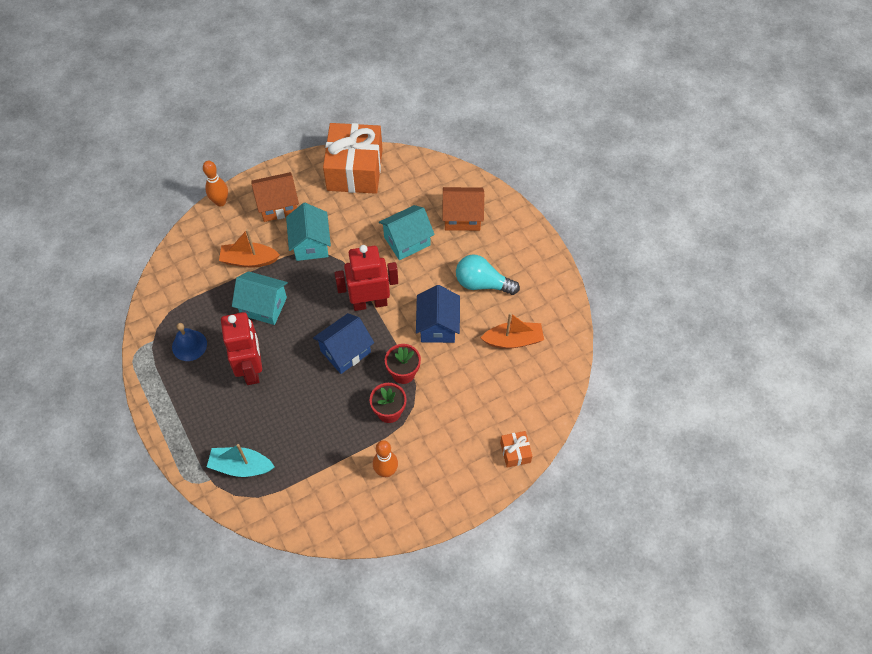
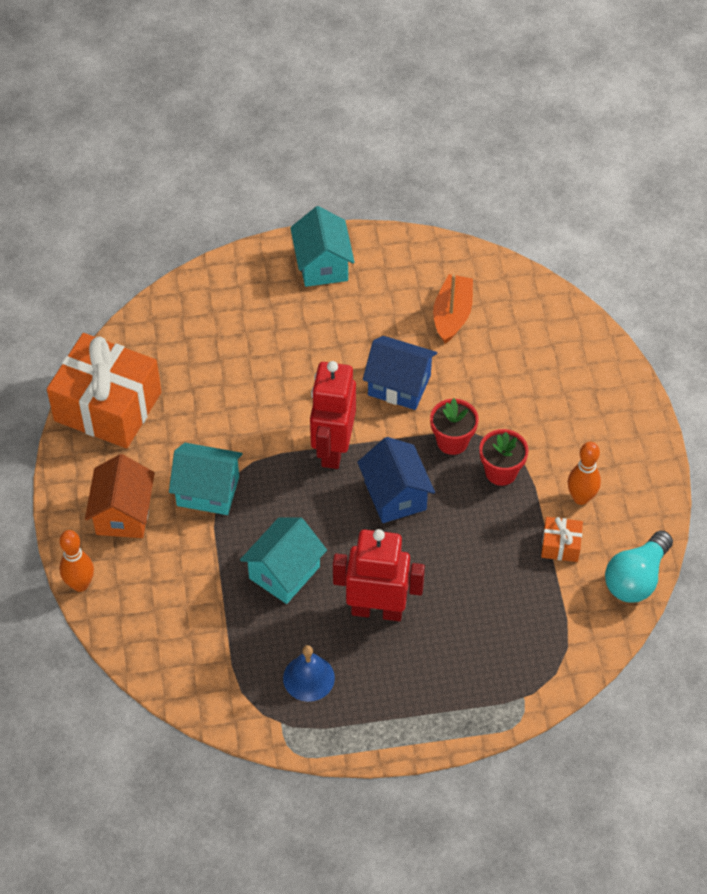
camera: 70 degrees left, 5 degrees down
turquoise boat [207,444,275,477] -> none
orange boat [219,229,280,268] -> none
turquoise house [379,205,435,260] -> turquoise house moved to [290,206,355,287]
orange house [442,187,484,231] -> none
turquoise light bulb [456,255,520,295] -> turquoise light bulb moved to [605,531,673,603]
orange gift [500,431,532,468] -> orange gift moved to [541,517,583,562]

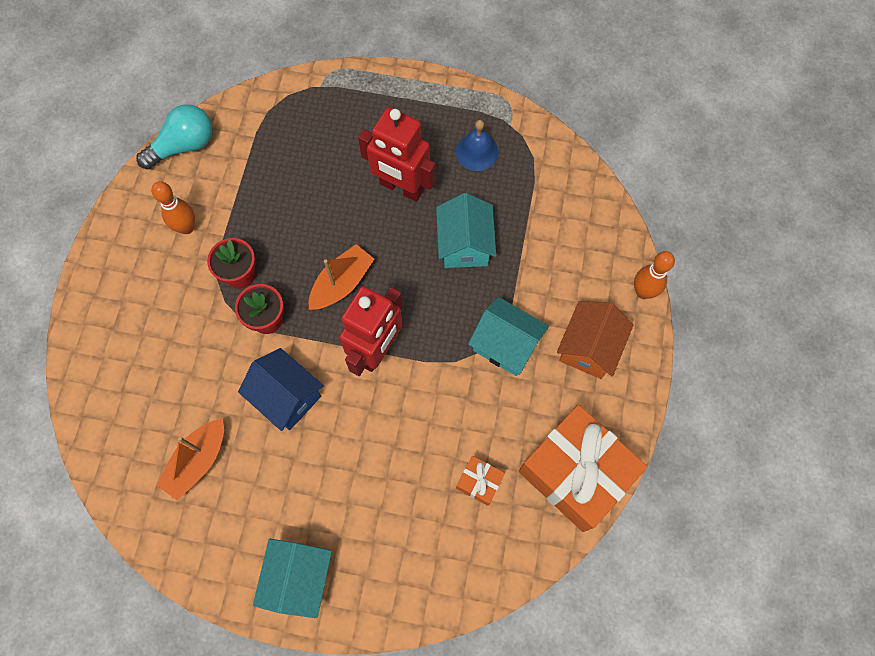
camera: 160 degrees left, 15 degrees up
turquoise house [240,517,327,604] -> turquoise house turned 60 degrees counterclockwise [436,193,496,268]
blue house [357,437,435,523] -> orange boat [309,244,374,310]
orange gift [541,517,583,562] -> orange gift moved to [456,456,505,506]

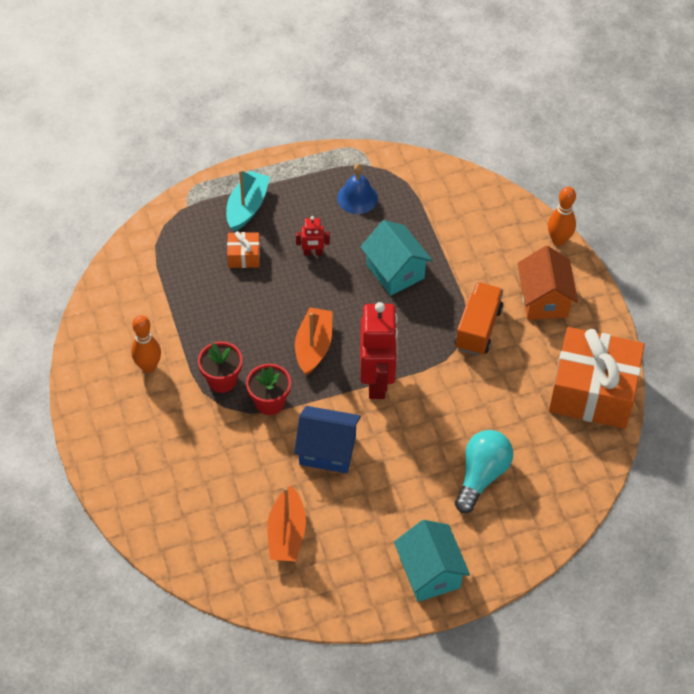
camera: 30 degrees left, 15 degrees down
turquoise light bulb [136,104,212,169] -> turquoise light bulb moved to [455,430,513,513]
red robot [358,107,436,202] -> red robot [296,216,330,255], size x0.46
orange gift [456,456,505,506] -> orange gift moved to [227,231,260,268]
turquoise house [468,297,549,376] -> orange truck [455,282,503,355]
none -> turquoise boat [226,169,270,231]

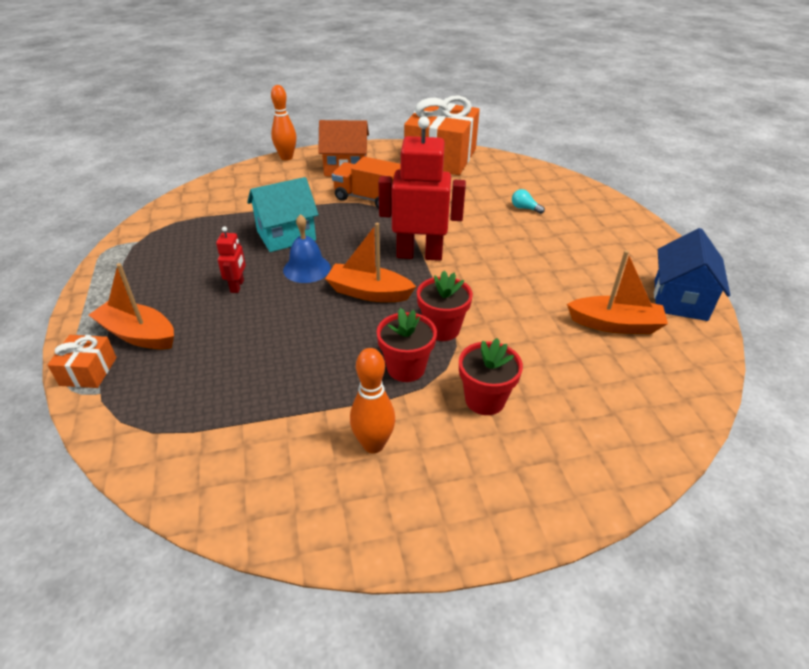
camera: 85 degrees left, 15 degrees down
turquoise boat [226,169,270,231] -> orange boat [89,263,174,349]
orange gift [227,231,260,268] -> orange gift moved to [48,335,117,388]
blue house [294,406,361,473] -> blue house moved to [654,228,730,321]
blue bell [337,163,378,214] -> blue bell moved to [283,214,331,283]
turquoise house [394,520,470,602] -> none
turquoise light bulb [455,430,513,513] -> turquoise light bulb [512,189,545,214], size x0.44
none -> red flower pot [459,338,523,415]

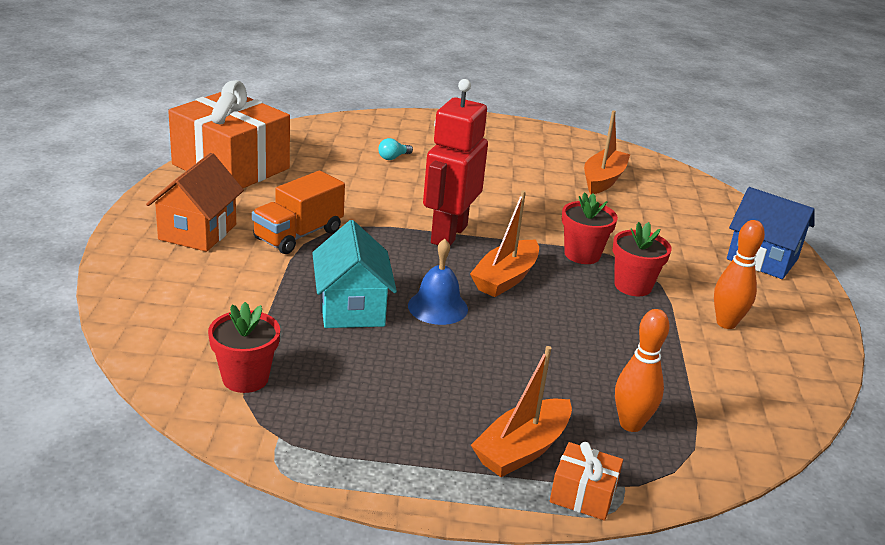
camera: 75 degrees left, 10 degrees down
red robot [216,227,246,293] -> none
orange bowling pin [271,85,297,160] -> orange bowling pin moved to [615,309,670,432]
red flower pot [459,338,523,415] -> red flower pot moved to [208,302,280,393]
blue house [654,228,730,321] -> blue house moved to [727,187,815,279]

